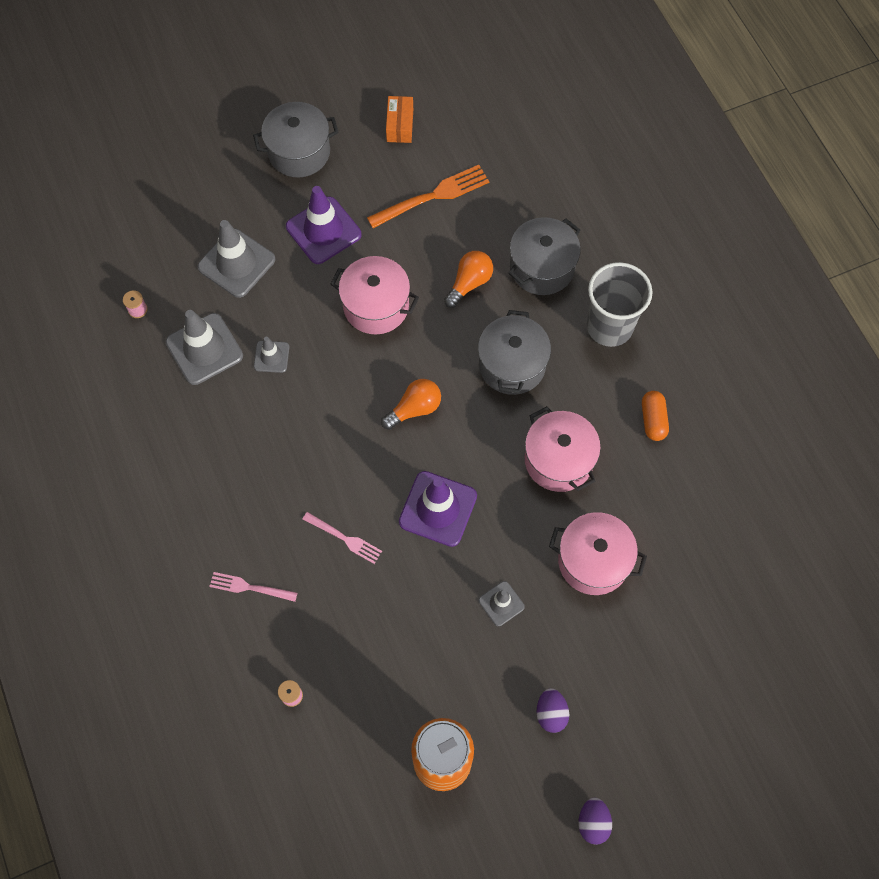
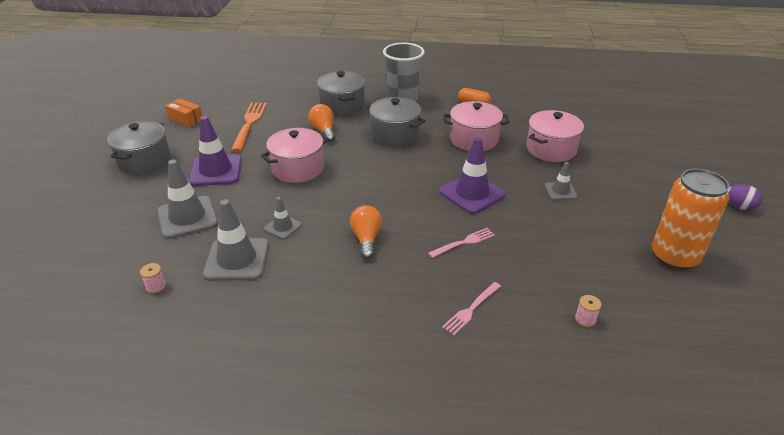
camera: 60 degrees left, 30 degrees down
orange light bulb [381,379,441,430] -> orange light bulb moved to [350,205,382,259]
purple egg [537,688,569,733] -> none

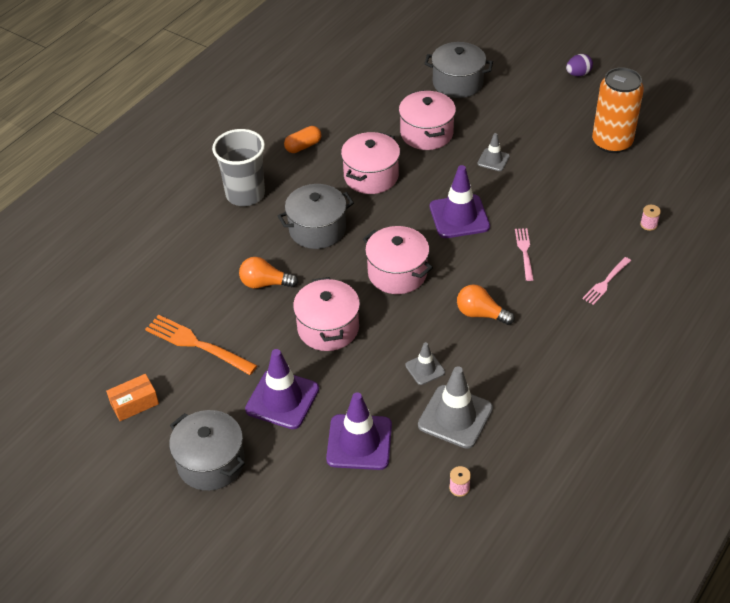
camera: 60 degrees left, 10 degrees up
grey traffic cone [157,159,218,239] -> purple traffic cone [326,392,392,470]
grey pot [317,71,365,116] -> grey pot moved to [424,42,493,98]
pink fork [442,282,501,335] -> pink fork turned 60 degrees clockwise [582,257,631,305]
none -> pink pot [363,226,433,294]

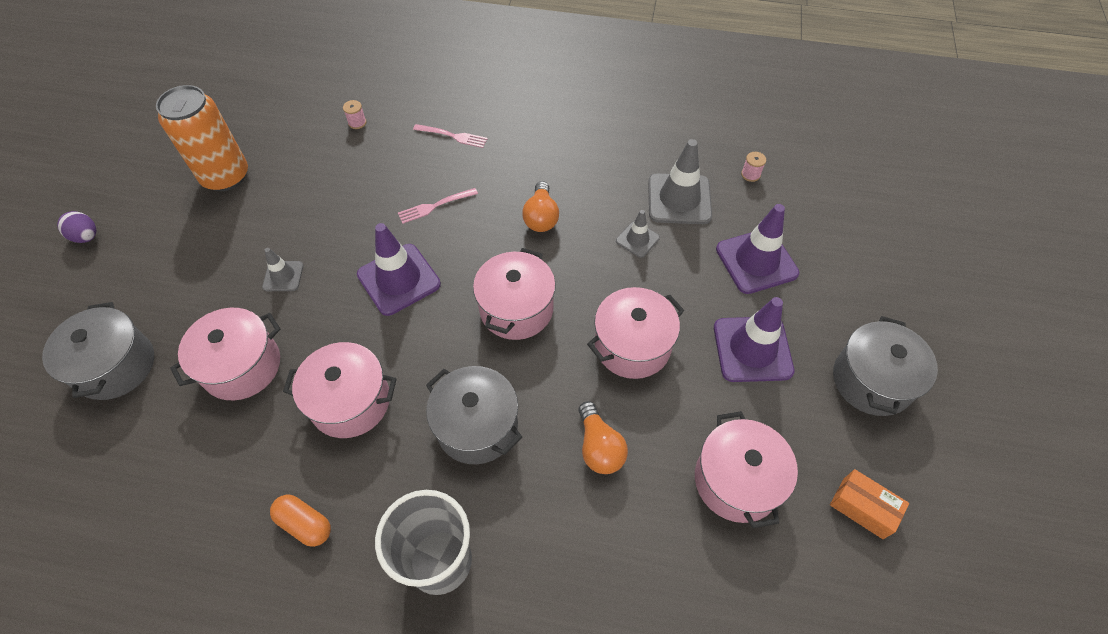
camera: 115 degrees left, 10 degrees up
orange fork [145,315,258,375] -> pink pot [695,411,798,528]

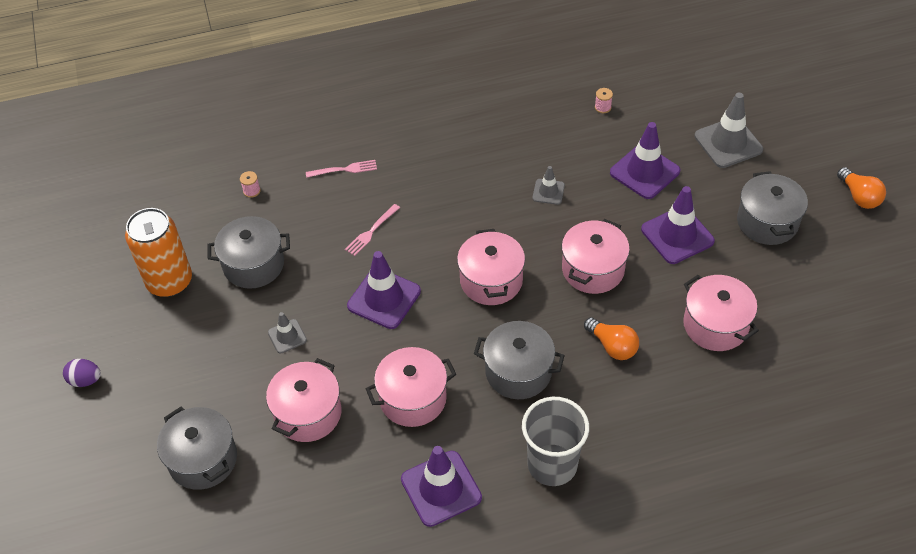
camera: 25 degrees left, 5 degrees down
orange capsule [270,495,331,547] -> purple traffic cone [401,446,482,527]
orange light bulb [522,181,559,232] -> orange light bulb moved to [837,167,886,209]
grey traffic cone [648,139,712,224] -> grey traffic cone moved to [694,93,763,168]
orange box [830,469,909,539] -> none
none -> grey pot [207,216,290,289]

